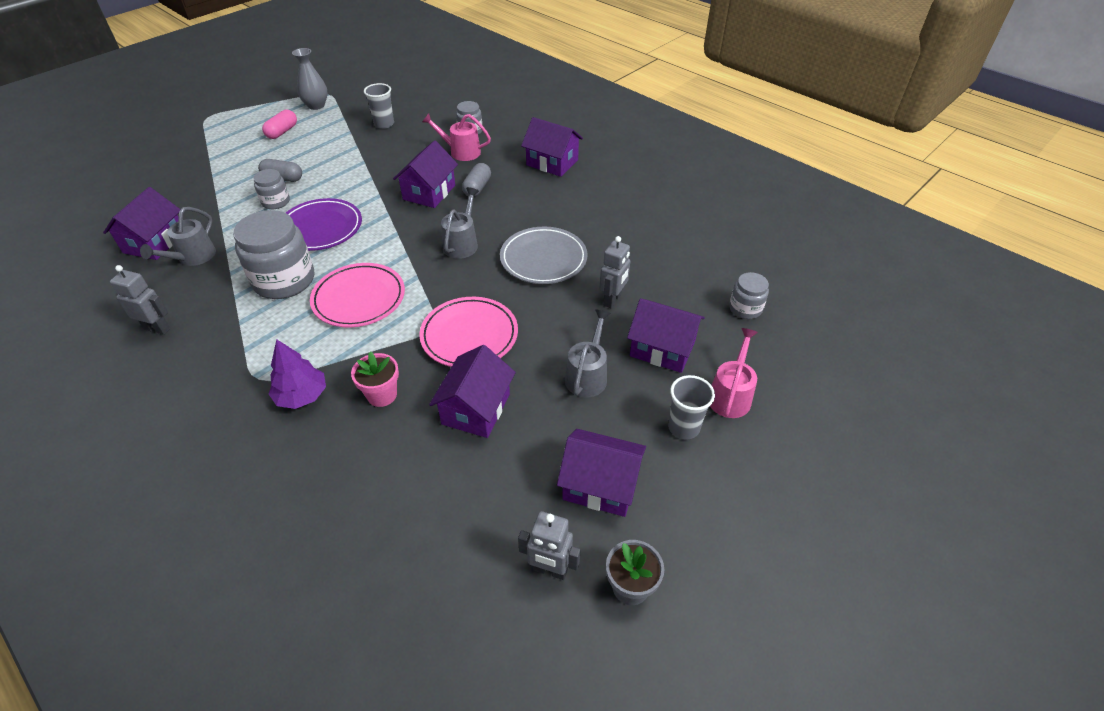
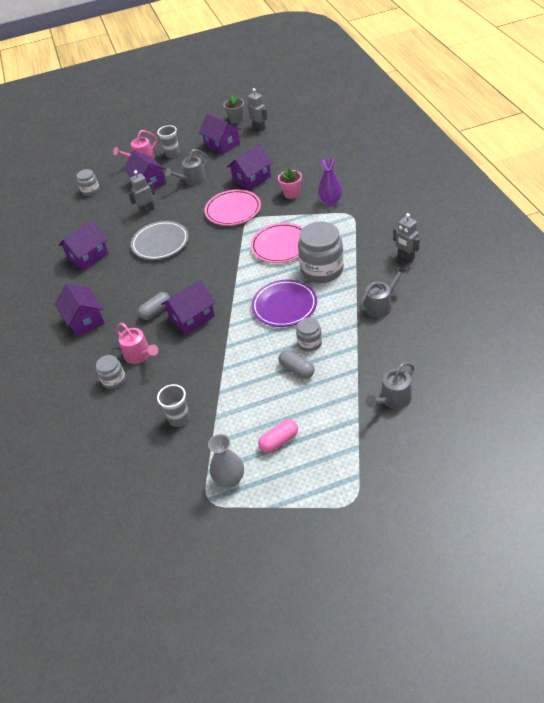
camera: 145 degrees left, 0 degrees up
purple house [103,187,181,260] -> purple house moved to [58,221,109,270]
purple tree [268,339,326,409] -> purple vase [318,158,342,206]
grey watering can [441,187,479,259] -> grey watering can moved to [366,362,415,409]

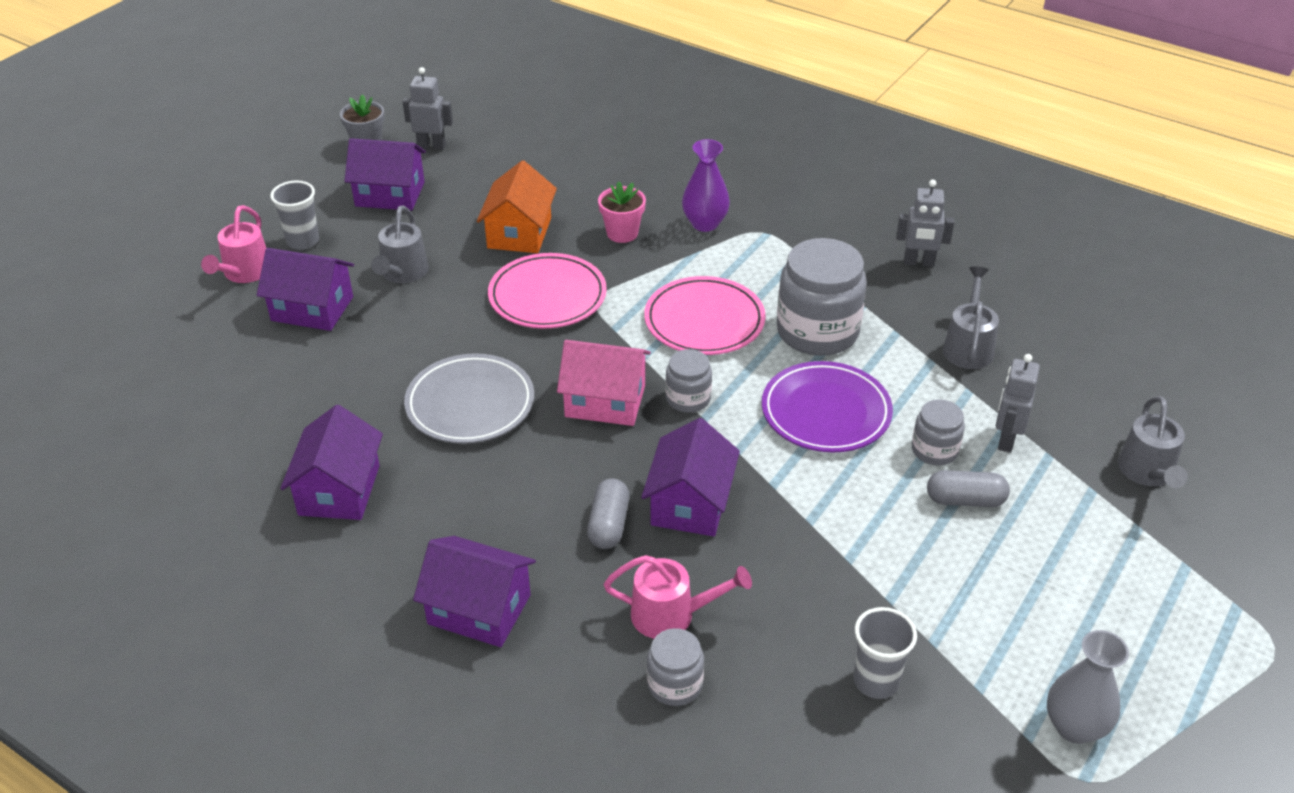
camera: 45 degrees left, 5 degrees down
grey jar [77,169,100,196] -> grey jar moved to [665,349,712,413]
grey robot [128,170,155,215] -> grey robot moved to [995,354,1040,453]
purple house [227,144,273,190] -> orange house [477,160,557,253]
pink capsule [258,419,298,453] -> none
none -> pink house [557,340,651,426]

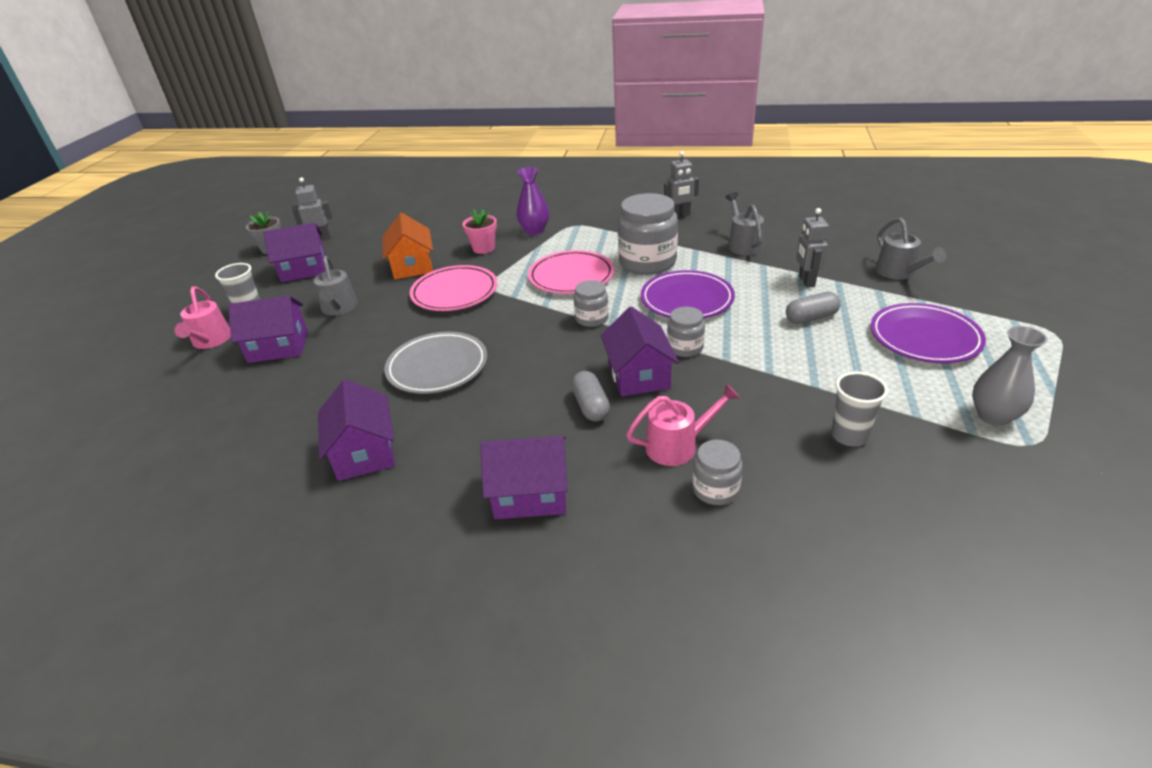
camera: 20 degrees left, 5 degrees down
pink house [557,340,651,426] -> none
grey jar [912,399,965,465] -> grey jar moved to [667,307,705,357]
none -> purple plate [871,303,986,363]

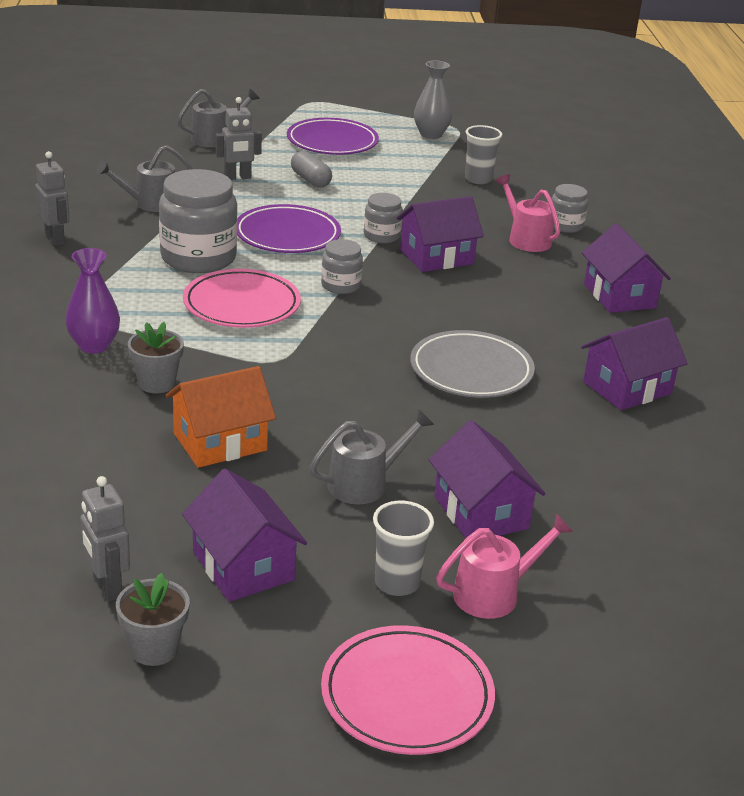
camera: 110 degrees left, 5 degrees down
pink plate [410,265,497,311] -> pink plate moved to [321,625,495,755]
pink flower pot [463,209,497,254] -> grey flower pot [128,322,184,393]
grey capsule [571,371,610,422] -> none

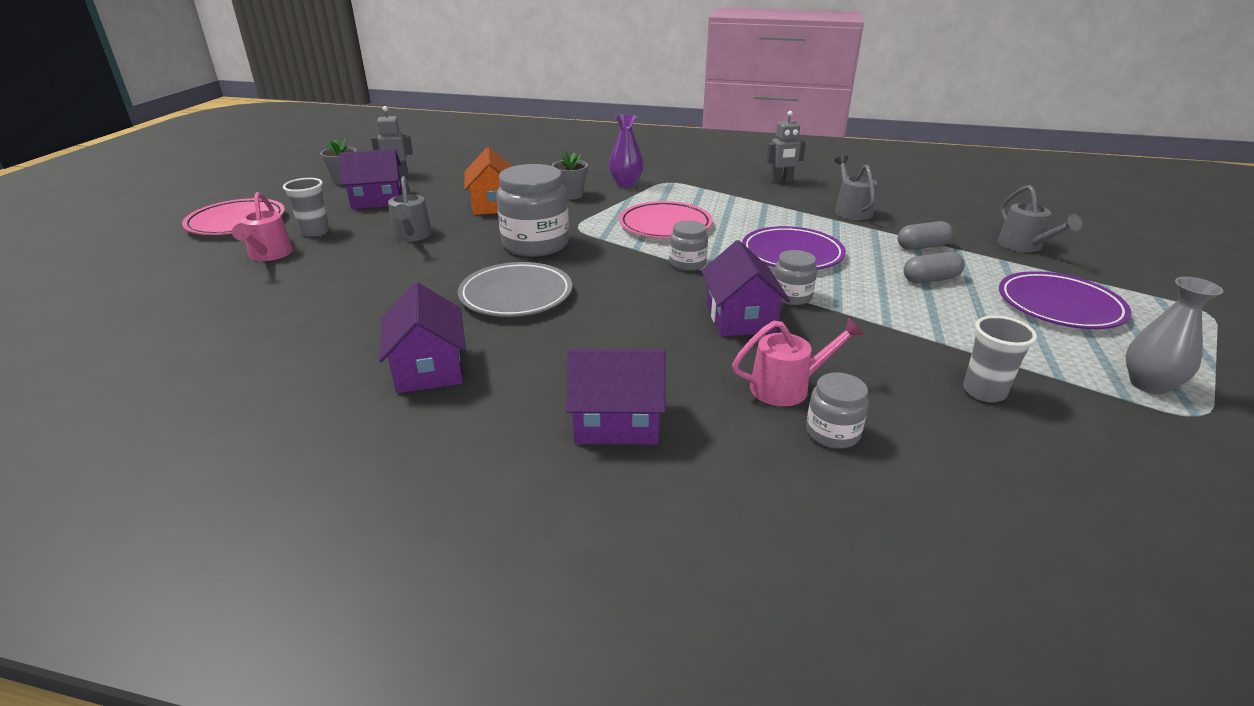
camera: 110 degrees right, 0 degrees up
grey jar [159,169,238,273] -> grey jar moved to [496,164,569,257]
grey robot [216,97,262,180] -> grey capsule [898,221,953,250]
purple house [429,420,546,538] -> none

